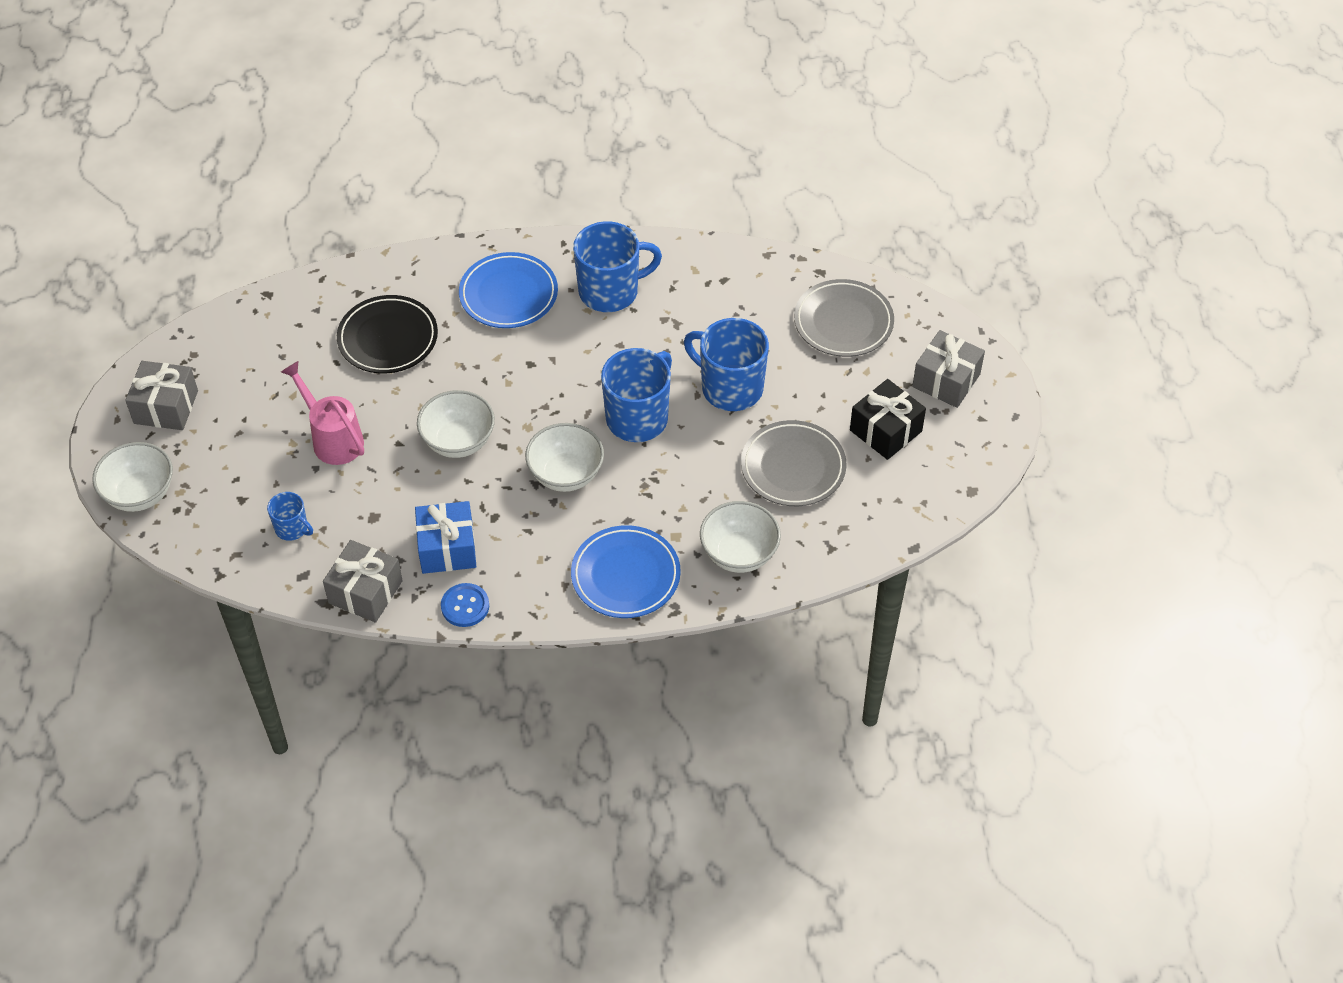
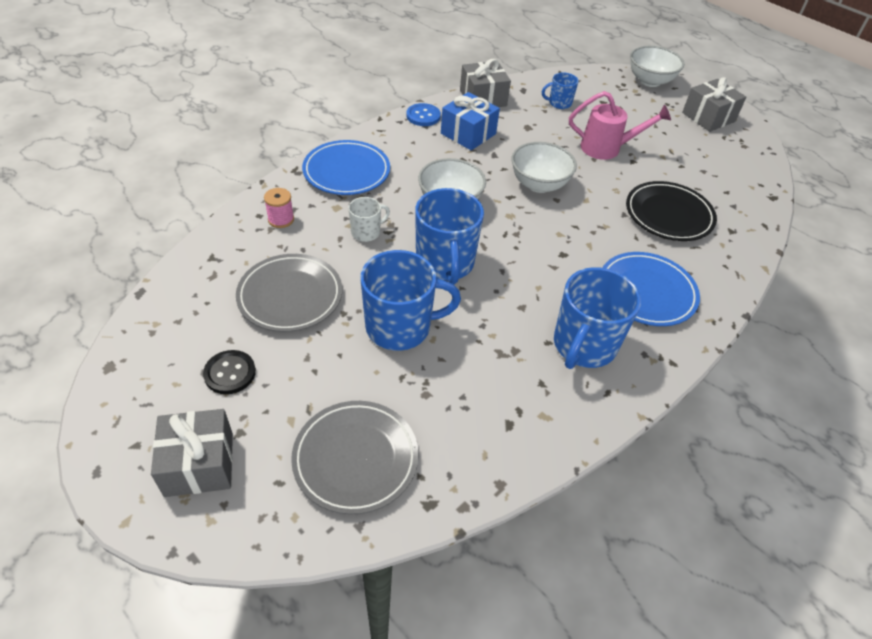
camera: 135 degrees right, 5 degrees down
white bowl [700,501,781,573] -> pink spool [264,188,294,228]
black gift [850,379,926,460] -> black button [203,350,256,394]
none -> white mug [348,197,390,242]

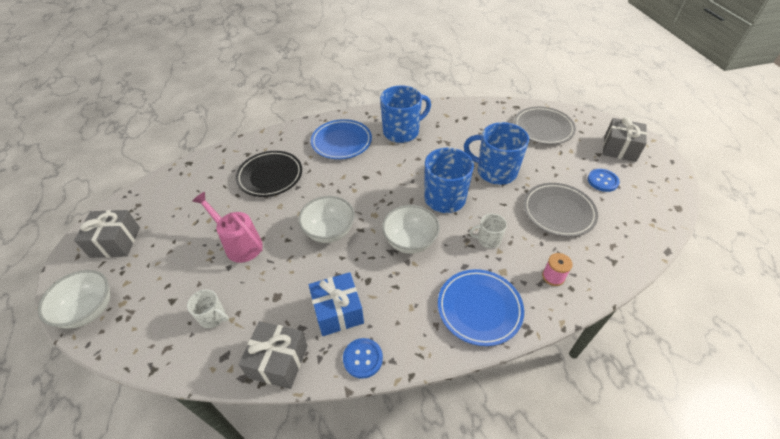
camera: 145 degrees left, 0 degrees up
black button [203,350,256,394] -> blue button [588,169,620,192]
blue mug [542,72,579,109] -> white mug [187,289,229,328]

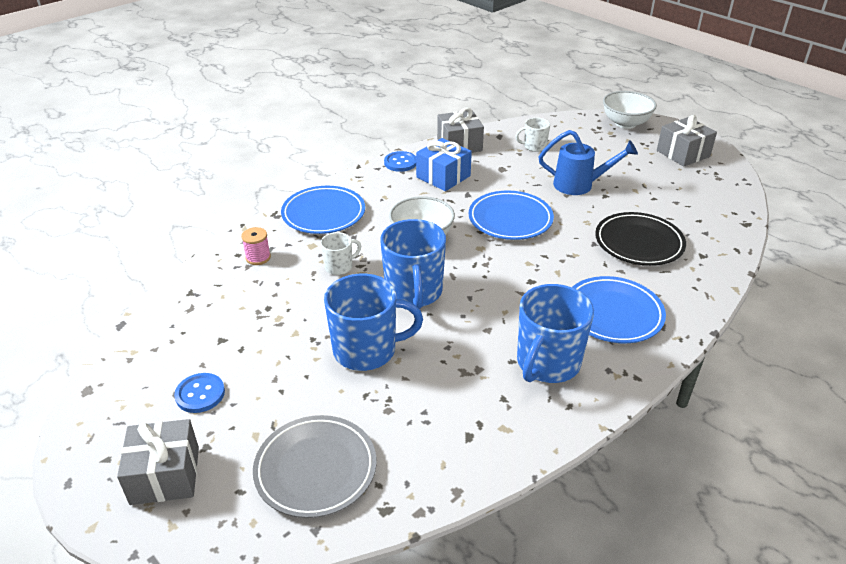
camera: 150 degrees right, 10 degrees down
pink watering can [192,192,263,263] -> blue watering can [538,130,638,195]
white bowl [298,196,355,243] -> blue plate [469,191,554,240]
grey plate [523,183,598,237] -> none

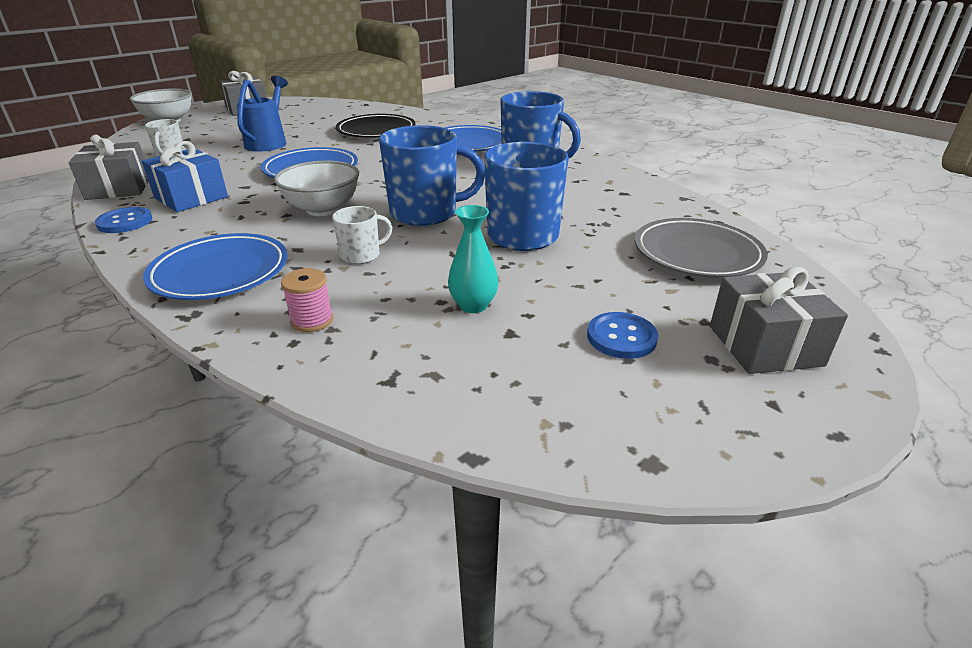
camera: 90 degrees left, 5 degrees down
white mug [320,232,361,275] -> white mug turned 90 degrees clockwise [332,206,392,264]
none -> turquoise vase [448,205,498,313]

